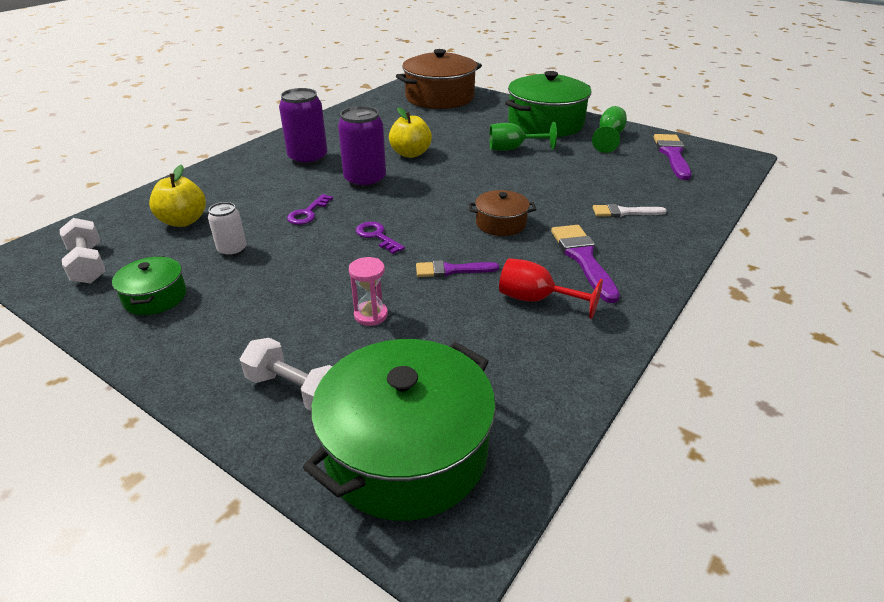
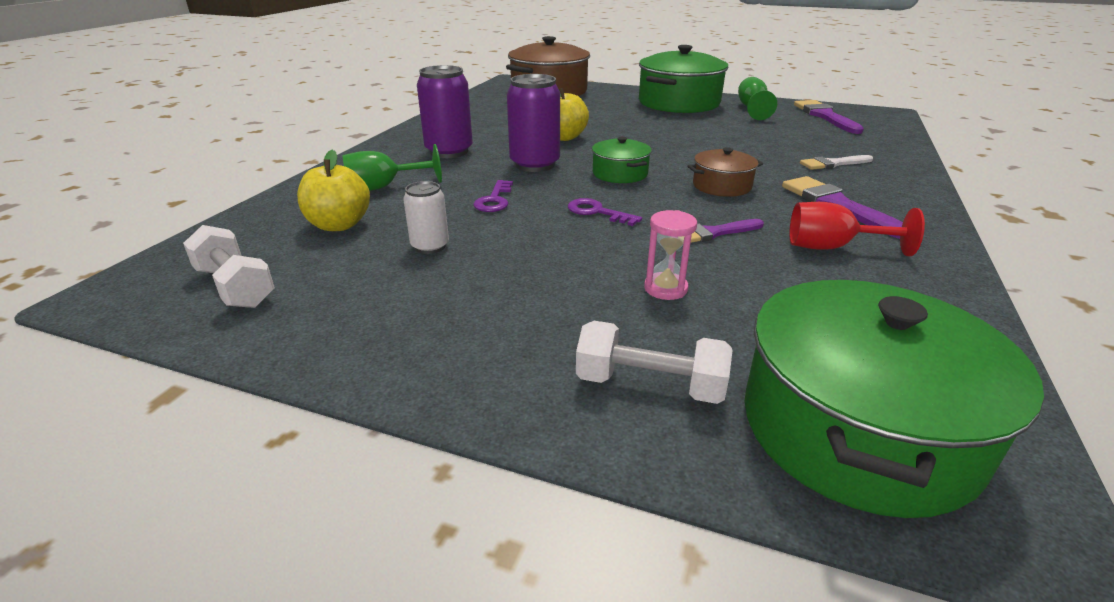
camera: 15 degrees left, 5 degrees down
green pot [112,256,186,315] -> green pot moved to [592,137,652,183]
green goblet [489,122,557,151] -> green goblet moved to [343,144,442,191]

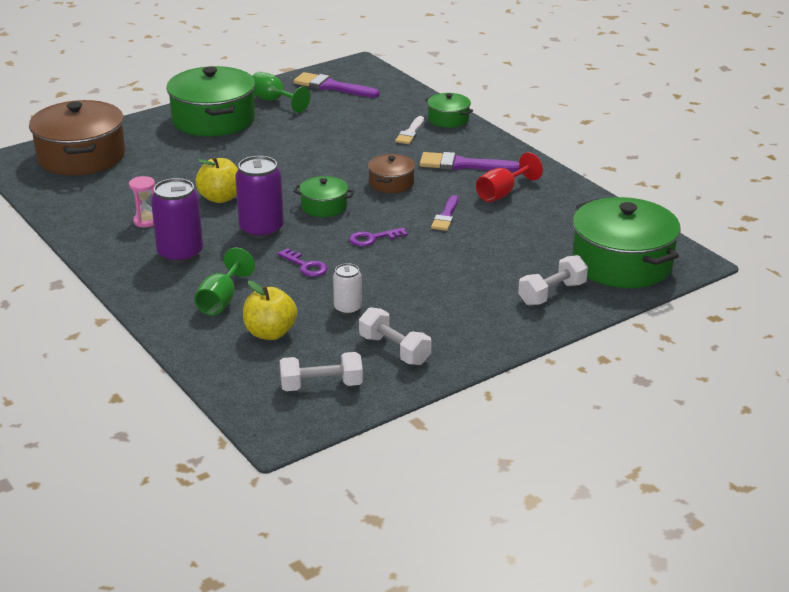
camera: 55 degrees left, 0 degrees up
pink hourglass [644,210,697,300] -> pink hourglass moved to [129,176,155,227]
none -> white dumbbell [359,307,431,365]
none -> green pot [425,93,473,128]

